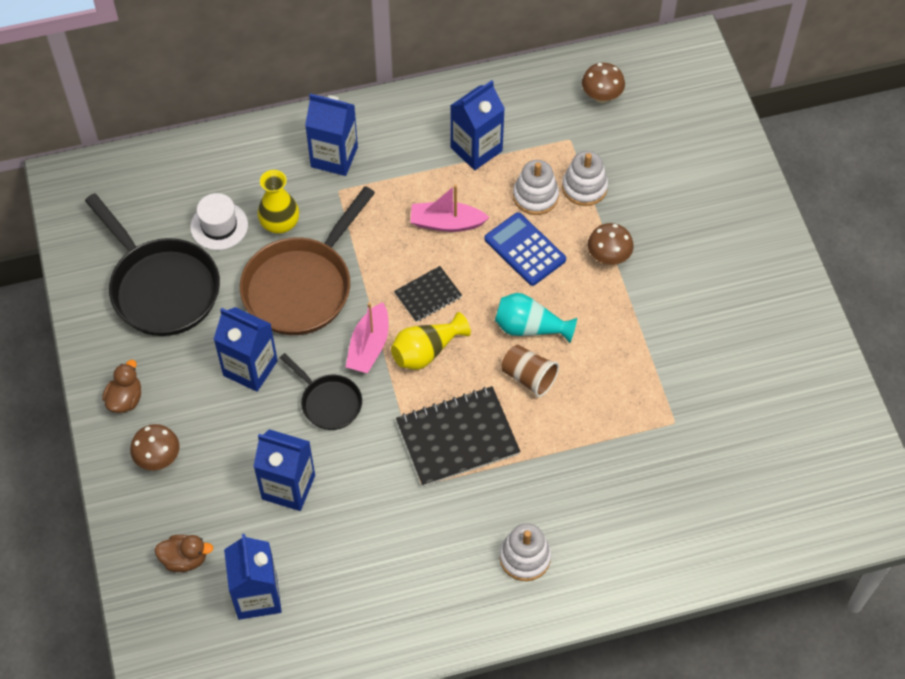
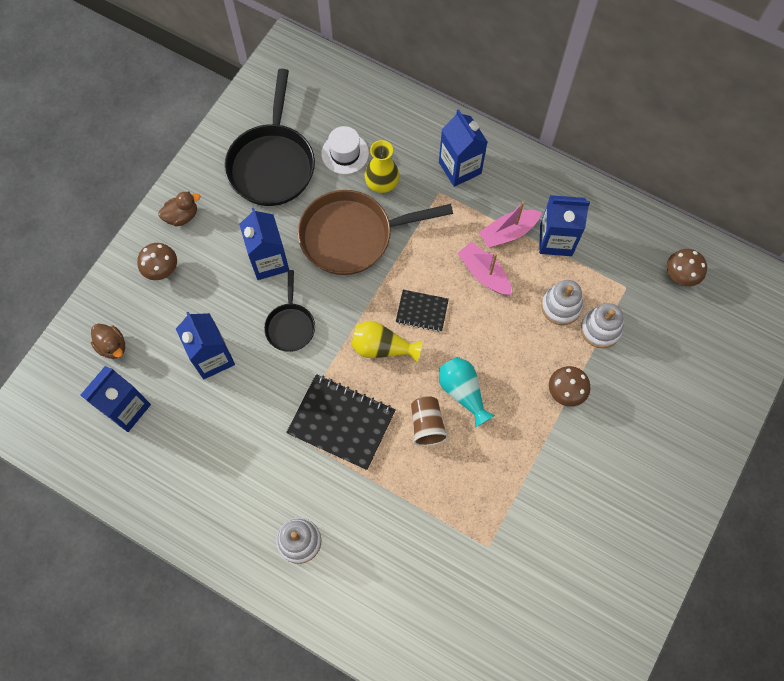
camera: 45 degrees right, 10 degrees up
pink boat [346,302,389,373] -> pink boat moved to [479,201,542,248]
blue calculator [484,212,566,286] -> none

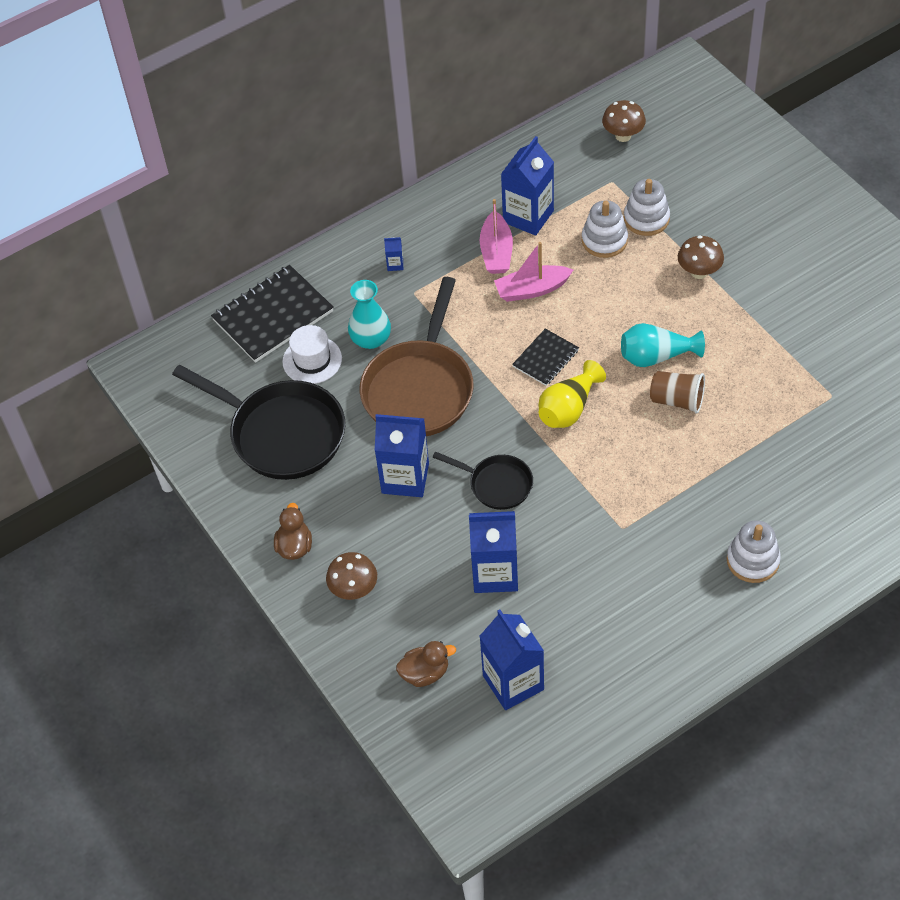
camera: 60 degrees left, 15 degrees down
black notebook [286,374,396,470] -> black notebook moved to [211,265,334,363]
yellow vase [365,140,400,193] -> turquoise vase [348,280,391,349]
blue carton [439,109,488,187] -> blue carton [384,237,403,271], size x0.41

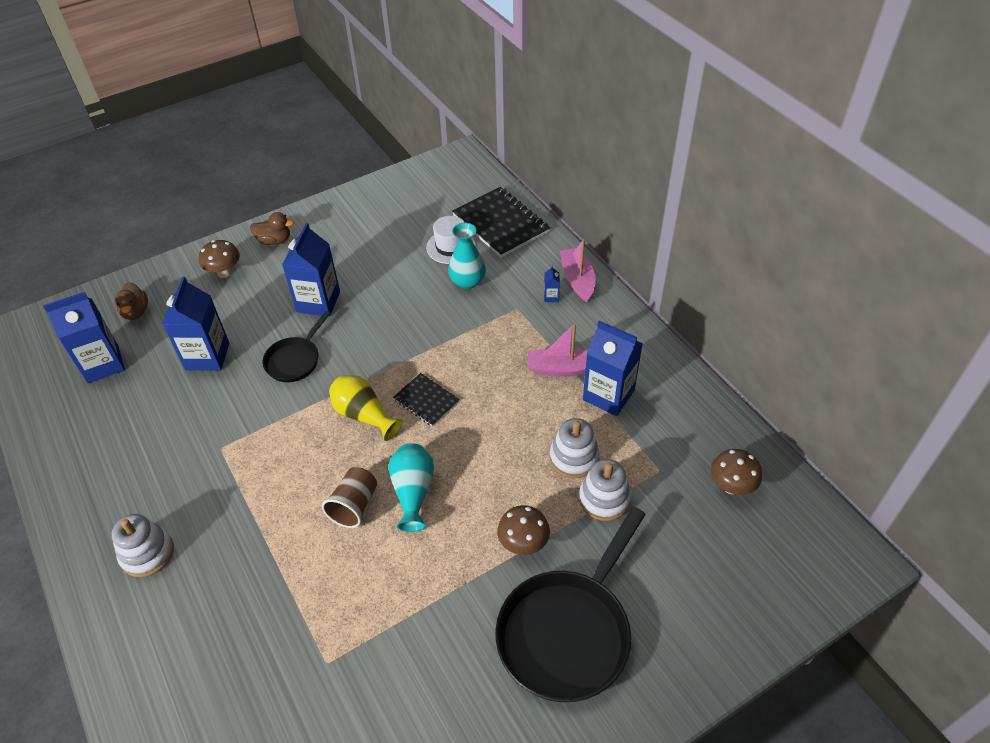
camera: 90 degrees right, 5 degrees down
black pan [172,365,345,480] -> black pan moved to [495,507,646,702]
brown pan [360,277,474,436] -> none
pink boat [494,242,573,302] -> pink boat moved to [560,239,596,302]

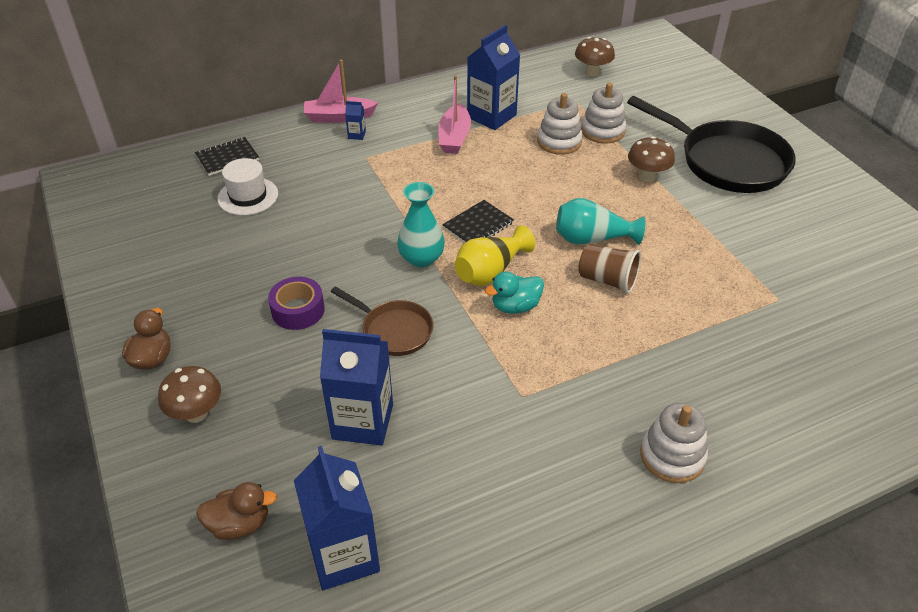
camera: 85 degrees left, 5 degrees down
black pan [263,311,330,382] -> brown pan [331,286,433,356]
blue carton [282,223,340,316] -> purple tape [268,277,325,330]
turquoise vase [448,222,486,289] -> turquoise vase moved to [397,182,445,267]
black notebook [452,187,550,258] -> black notebook [195,137,259,176], size x0.55
none -> turquoise duck [485,272,544,314]

